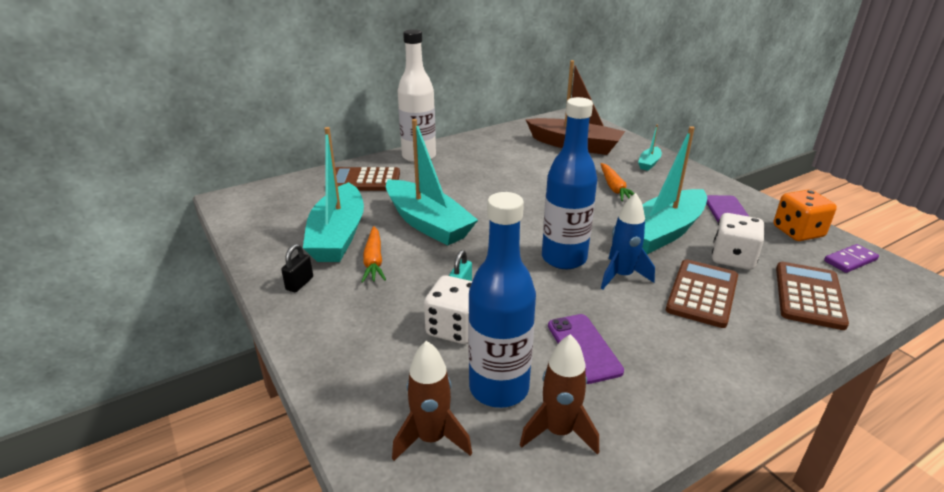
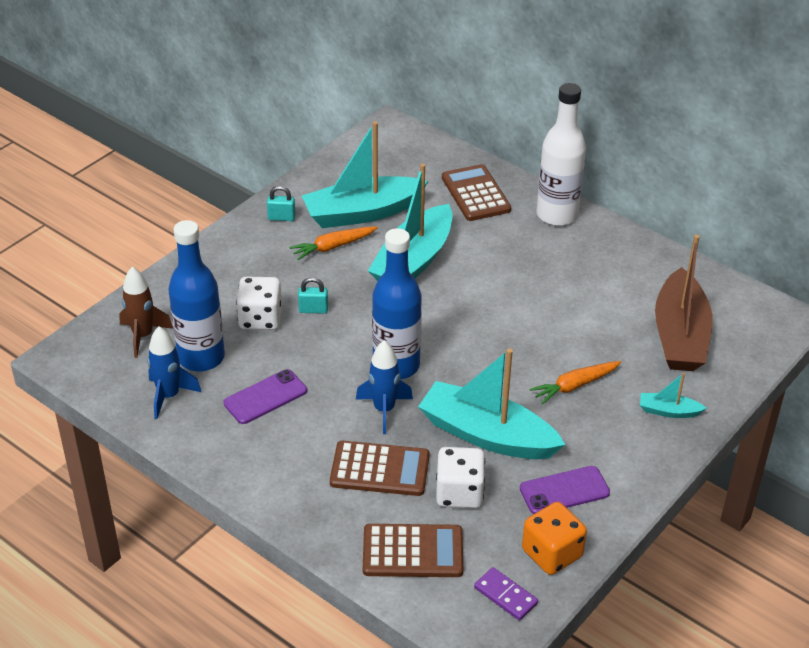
camera: 70 degrees right, 10 degrees up
black padlock [281,244,313,292] -> turquoise padlock [267,186,295,221]
brown rocket [520,334,599,455] -> blue rocket [147,326,201,419]

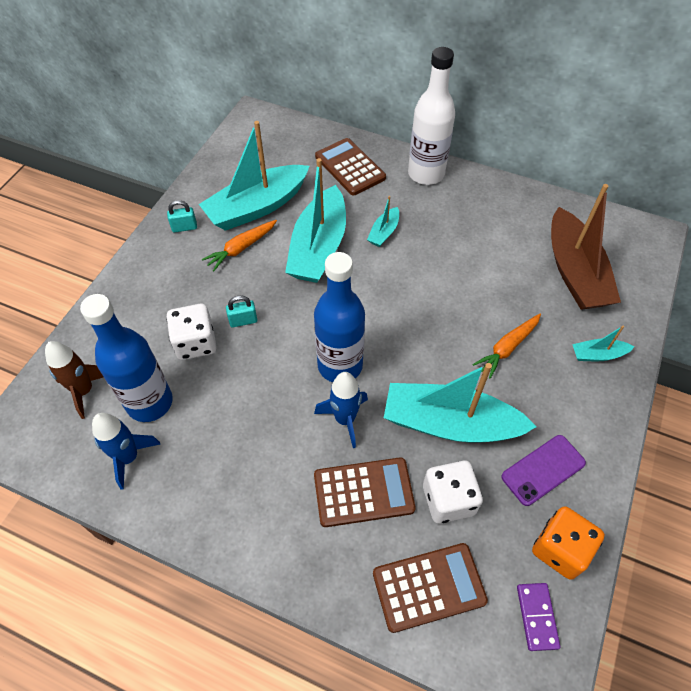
camera: 15 degrees left, 15 degrees up
purple phone [224,369,307,424] -> none
purple domino [474,567,538,621] -> purple domino turned 60 degrees clockwise [517,583,560,651]
none -> turquoise boat [367,196,399,247]

